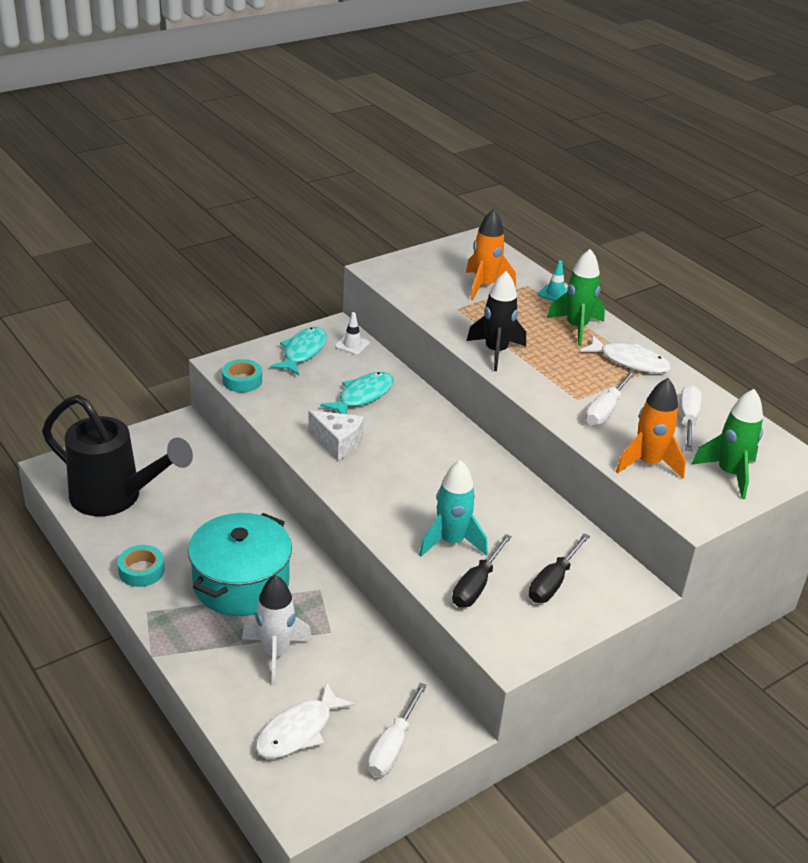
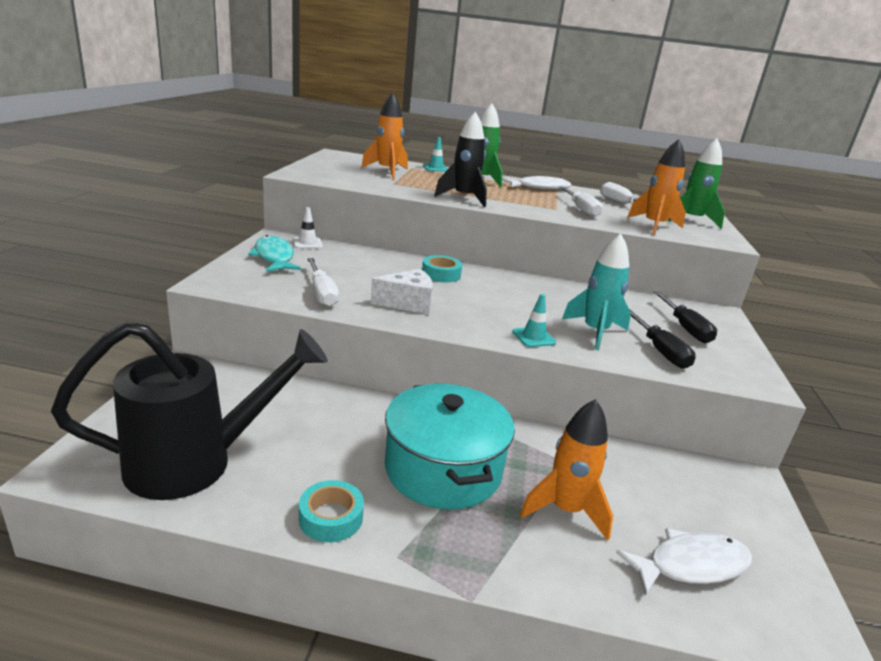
camera: 45 degrees left, 10 degrees down
turquoise tape [222,359,262,392] -> turquoise tape moved to [422,255,462,283]
white rocket [242,575,312,685] -> orange rocket [520,399,613,541]
white fish [256,682,355,758] -> white fish turned 105 degrees counterclockwise [616,528,752,596]
turquoise fish [320,372,394,414] -> none
white screwdriver [368,683,427,777] -> white screwdriver moved to [307,258,339,307]
none -> turquoise traffic cone [512,294,556,347]

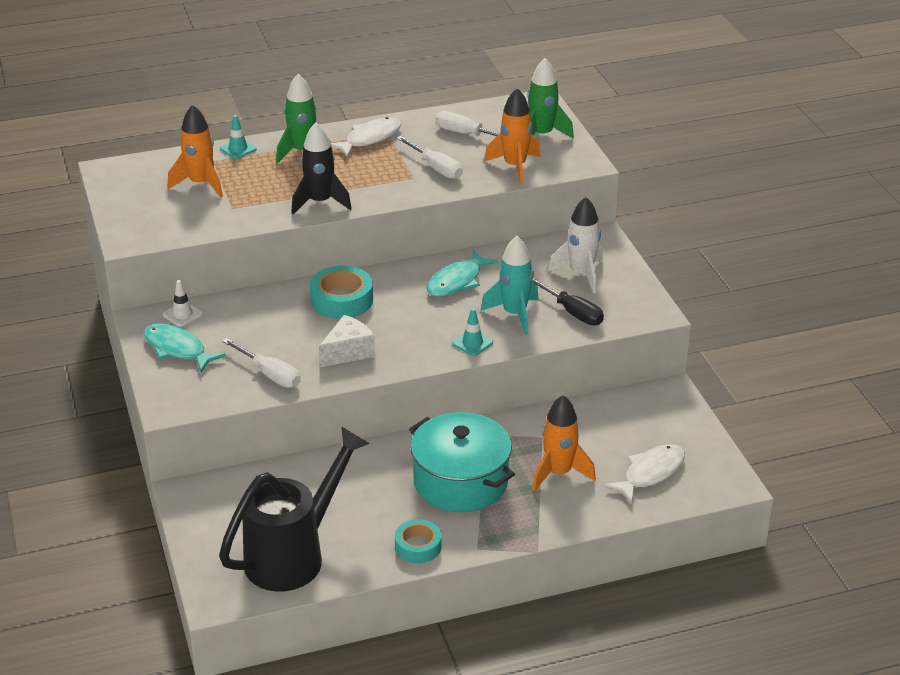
camera: 25 degrees left, 10 degrees up
turquoise tape [422,255,462,283] -> turquoise tape [310,266,373,319], size x1.52
black screwdriver [654,291,717,343] -> white rocket [548,197,603,293]
none -> turquoise fish [427,250,499,297]

